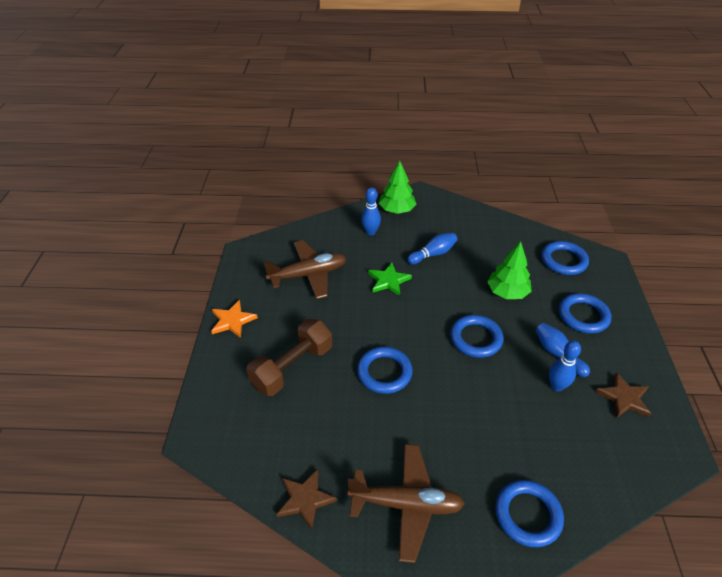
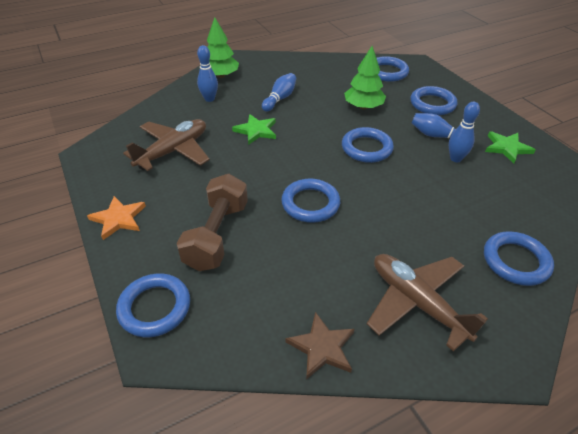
camera: 30 degrees left, 0 degrees up
brown plane [347,444,465,563] -> brown plane turned 105 degrees counterclockwise [367,254,488,352]
brown star [596,372,651,418] -> green star [485,131,535,164]
none -> blue ring [116,274,190,337]

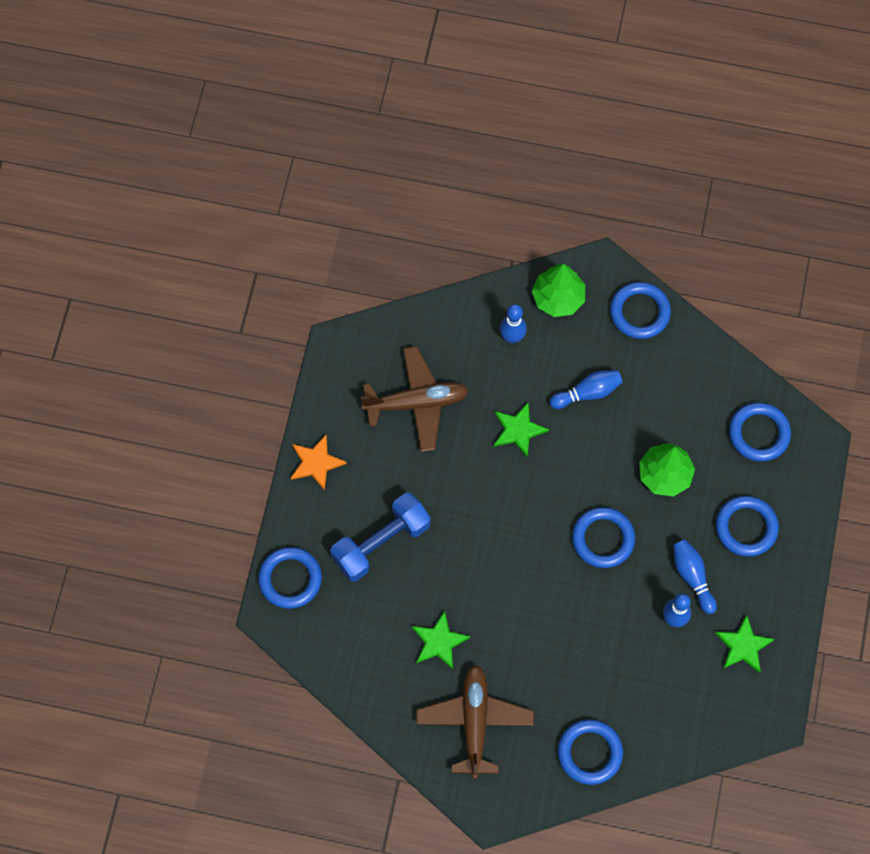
camera: 40 degrees right, 25 degrees up
brown dumbbell [177,174,248,271] -> blue dumbbell [330,493,430,582]
blue ring [281,179,340,223] -> blue ring moved to [610,282,671,339]
brown star [286,312,355,379] -> none
none -> green star [412,611,470,669]

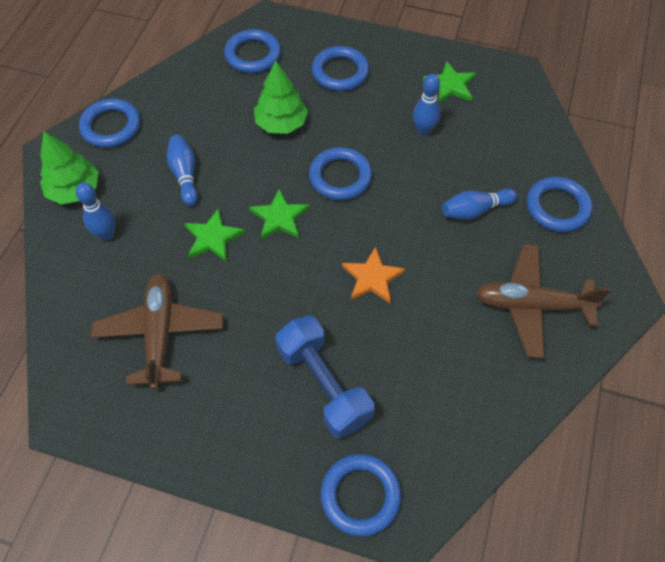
camera: 85 degrees left, 10 degrees down
orange star [291,435,346,491] -> orange star moved to [342,247,405,303]
green star [412,611,470,669] -> green star moved to [249,189,310,240]
blue bowling pin [673,540,717,614] -> blue bowling pin moved to [442,189,517,220]

